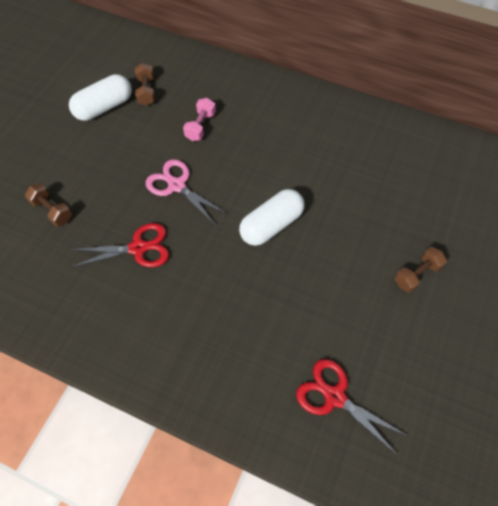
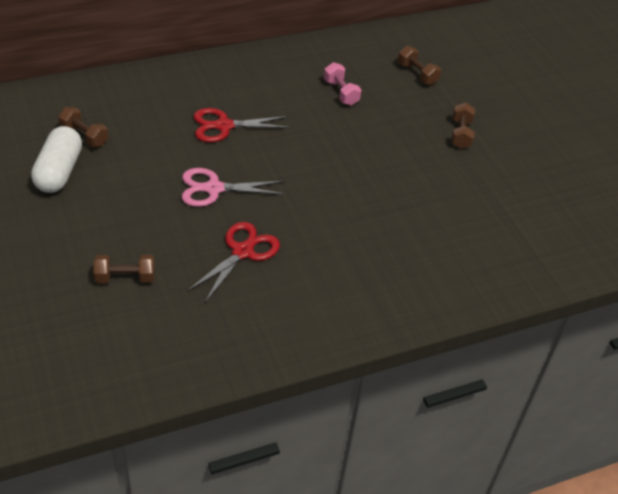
camera: 50 degrees left, 15 degrees down
pink dumbbell [183,98,216,141] -> pink dumbbell moved to [324,62,361,105]
white capsule [239,189,304,246] -> none
red scissors [296,359,408,455] -> red scissors moved to [193,108,291,142]
none -> brown dumbbell [398,46,441,85]

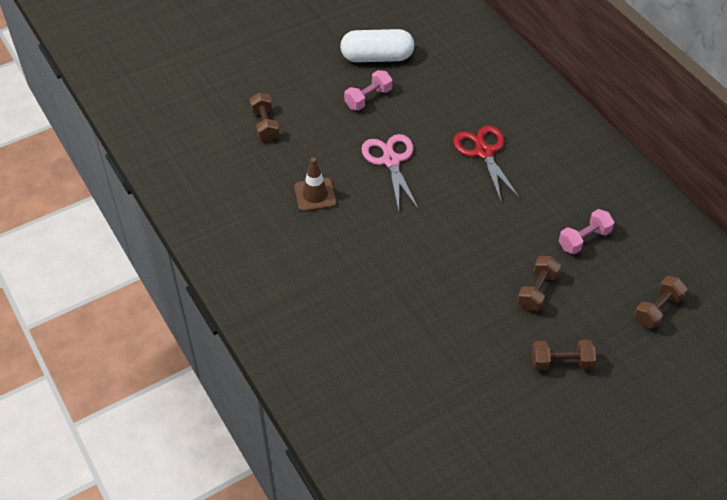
camera: 85 degrees right, 5 degrees up
brown dumbbell [58,107,108,147] -> brown dumbbell moved to [517,256,561,311]
red scissors [187,222,280,302] -> brown traffic cone [294,157,337,212]
none -> pink dumbbell [344,70,393,110]

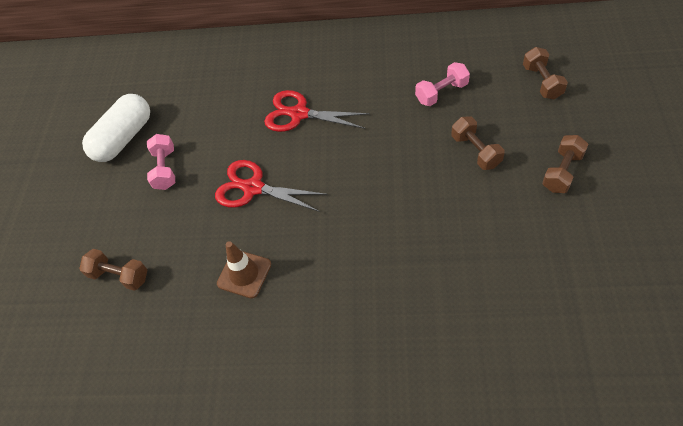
camera: 50 degrees left, 5 degrees up
pink scissors [361,134,419,211] -> red scissors [215,160,328,212]
pink dumbbell [559,209,614,254] -> pink dumbbell turned 60 degrees clockwise [415,62,470,106]

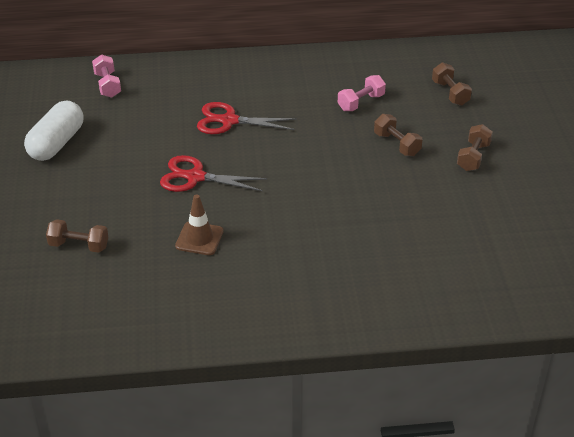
camera: 15 degrees left, 15 degrees down
pink dumbbell [147,134,175,190] -> pink dumbbell moved to [92,54,121,98]

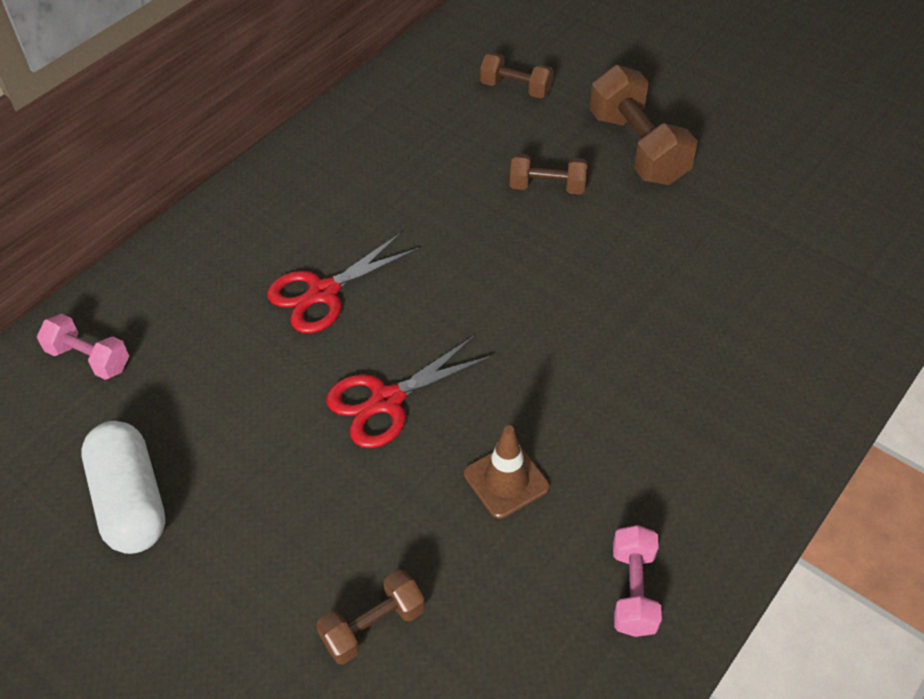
camera: 45 degrees left, 10 degrees up
pink dumbbell [338,75,386,111] -> pink dumbbell moved to [613,525,662,637]
brown dumbbell [457,124,493,171] -> brown dumbbell [590,65,698,185], size x1.75

